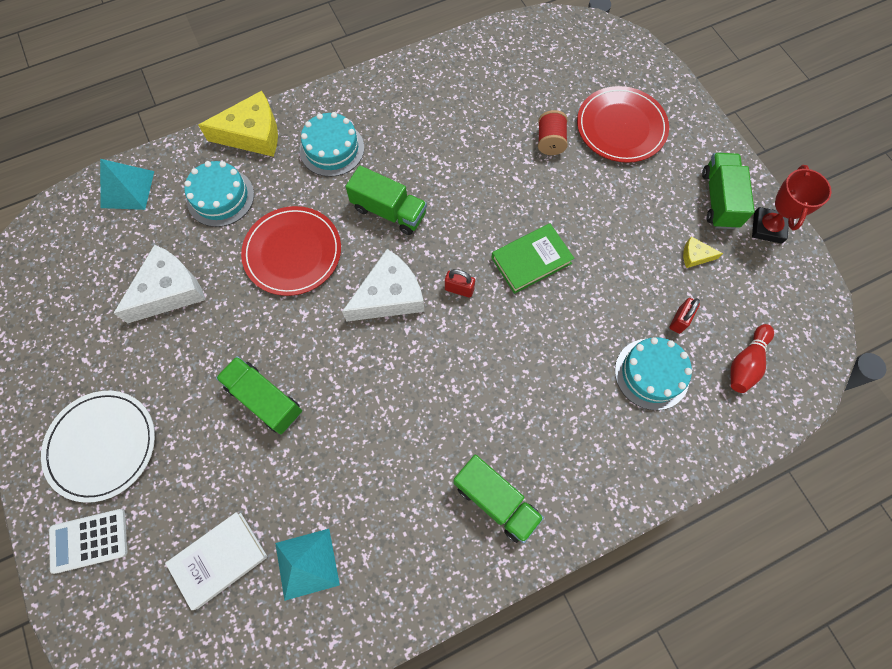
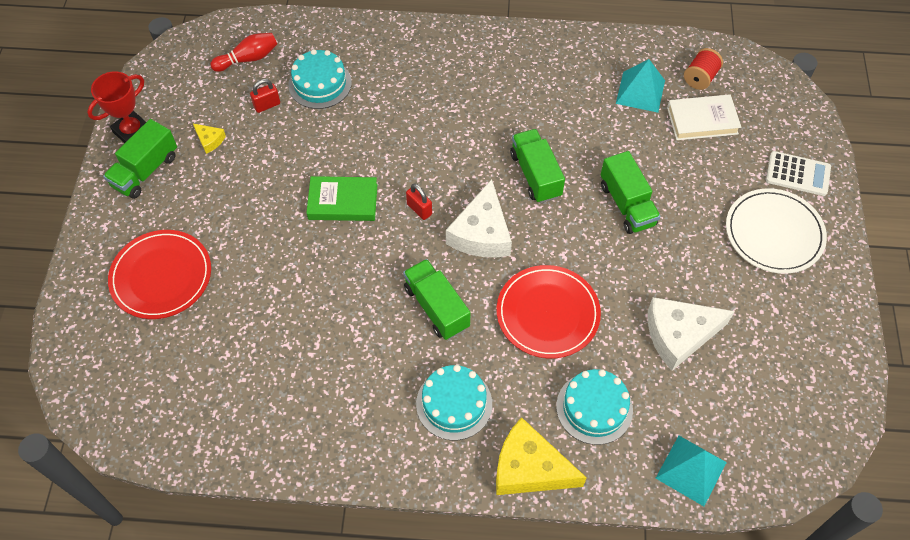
camera: 150 degrees left, 10 degrees down
white cheese [342,249,425,322] -> white cheese turned 75 degrees counterclockwise [446,179,512,257]
green truck [453,455,544,543] -> green truck moved to [510,129,565,203]
red spool [538,110,568,155] -> red spool moved to [684,48,723,90]

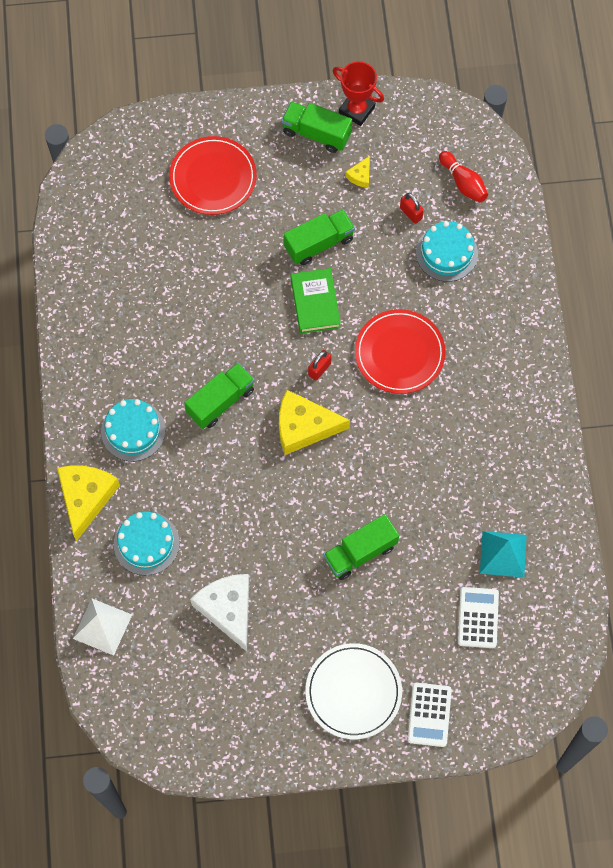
camera: 80 degrees right, 10 degrees up
white cheese [446,179,512,257] -> yellow cheese [279,390,350,455]
red plate [497,265,601,358] -> red plate moved to [355,309,446,394]
green truck [510,129,565,203] -> green truck moved to [283,209,355,265]
turquoise pyramid [656,436,727,506] -> white pyramid [73,598,132,656]
white book [667,94,741,140] -> white calculator [458,587,499,648]
red spool [684,48,723,90] -> none

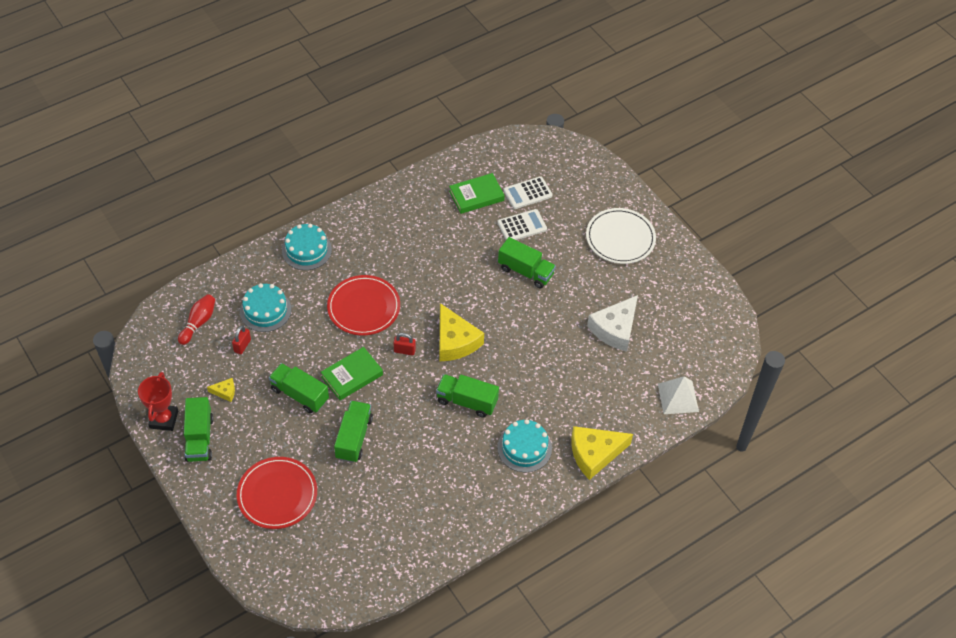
camera: 120 degrees left, 15 degrees down
turquoise cake [114,511,180,575] -> turquoise cake moved to [282,224,332,270]
white calculator [408,683,452,747] -> white calculator moved to [497,209,547,240]
turquoise pyramid [480,531,527,578] -> green book [449,173,505,214]
none -> green truck [334,401,373,463]

